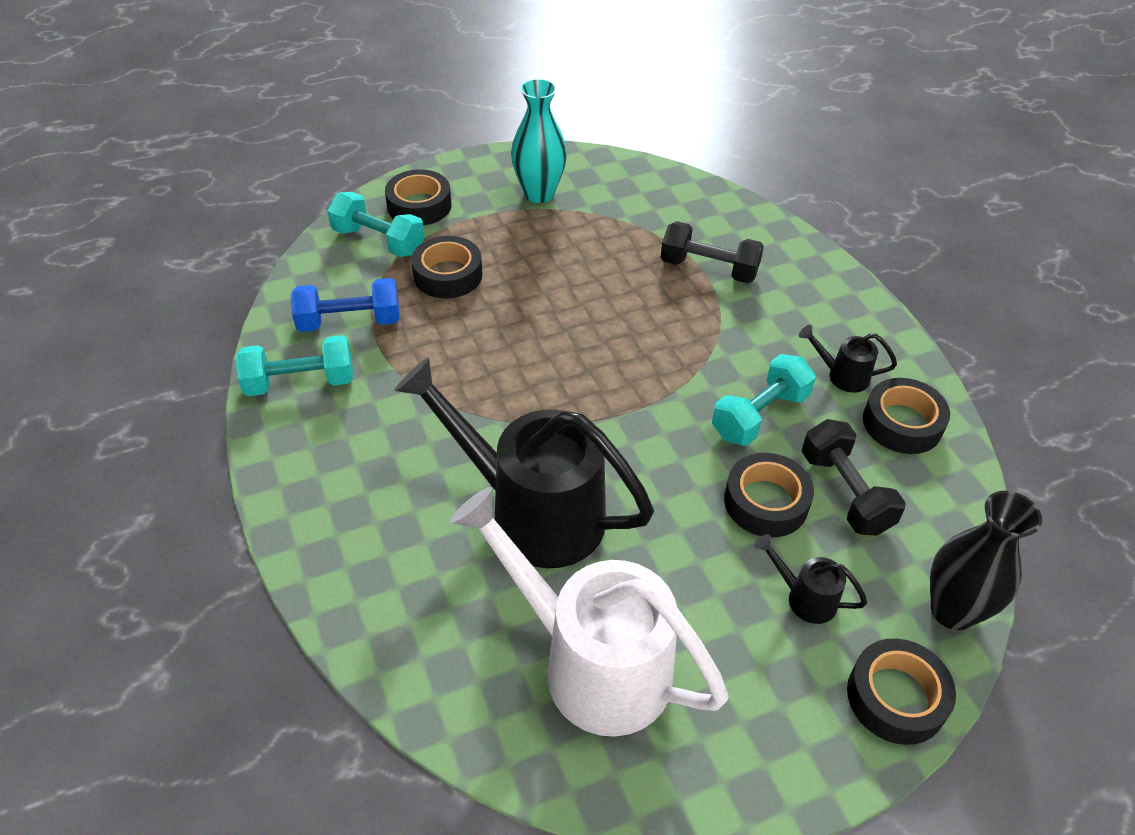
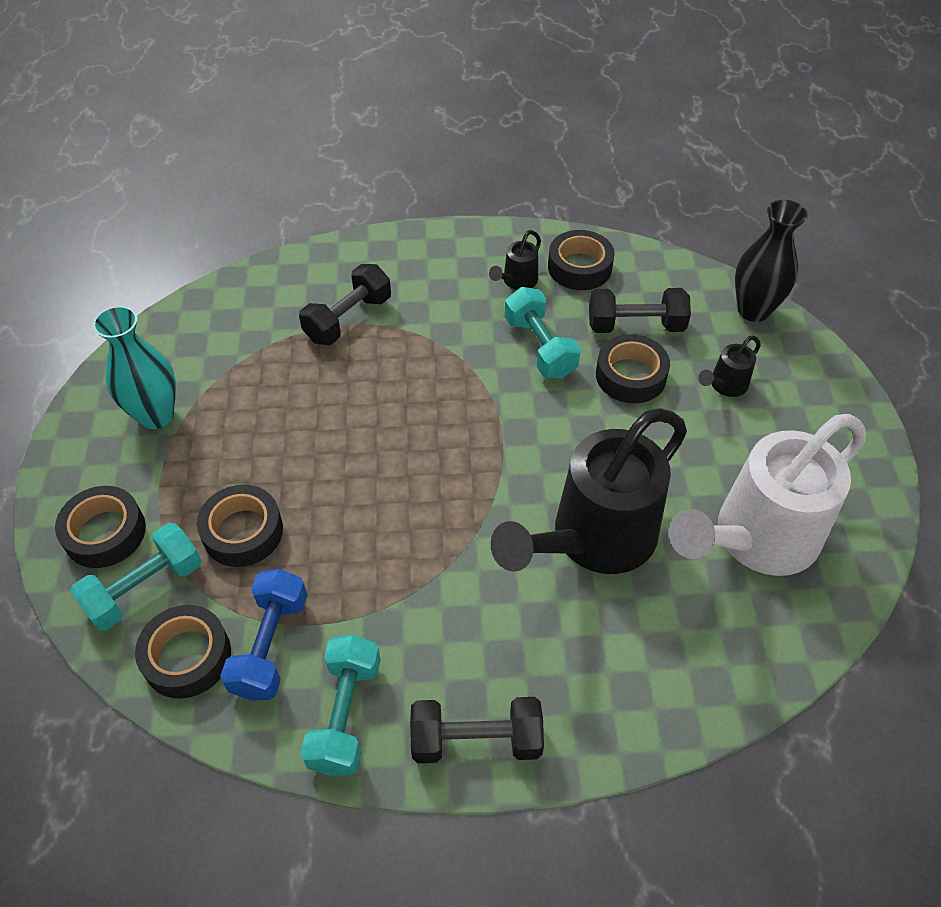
camera: 70 degrees left, 5 degrees up
black tape [847,638,956,745] -> black tape moved to [135,605,231,699]
none -> black dumbbell [410,697,544,763]

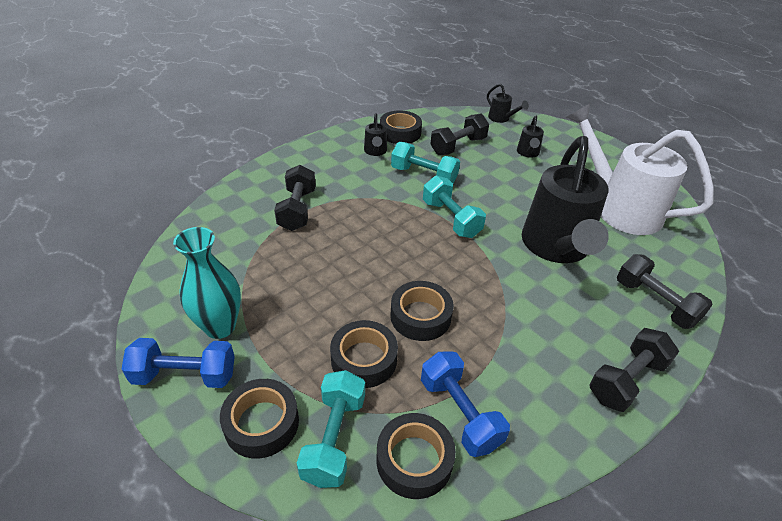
camera: 40 degrees left, 10 degrees down
turquoise dumbbell [301,635,381,776] -> turquoise dumbbell moved to [423,175,486,238]
black tape [596,334,670,403] -> black tape moved to [390,281,454,341]
white watering can [669,414,866,576] -> white watering can turned 120 degrees clockwise [566,103,714,235]
black vase [735,200,808,322] -> black watering can [487,84,529,123]
none -> blue dumbbell [122,338,235,388]
none -> black dumbbell [617,254,713,329]

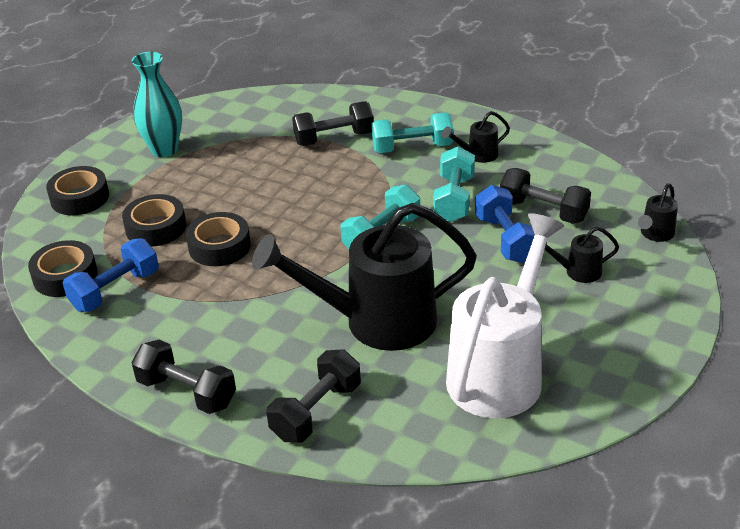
camera: 75 degrees right, 5 degrees down
blue dumbbell [122,338,235,388] -> blue dumbbell moved to [475,185,535,263]
turquoise dumbbell [297,370,365,488] -> turquoise dumbbell moved to [371,113,453,153]
black tape [380,110,422,144] -> none

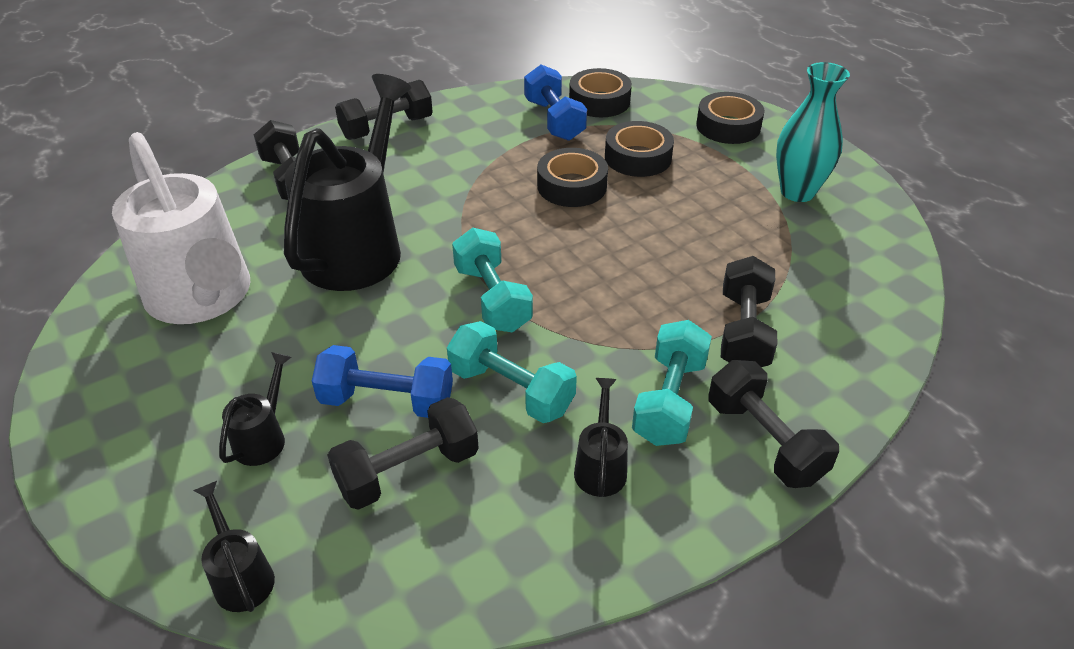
camera: 115 degrees right, 5 degrees up
none -> black dumbbell [708,360,839,488]

